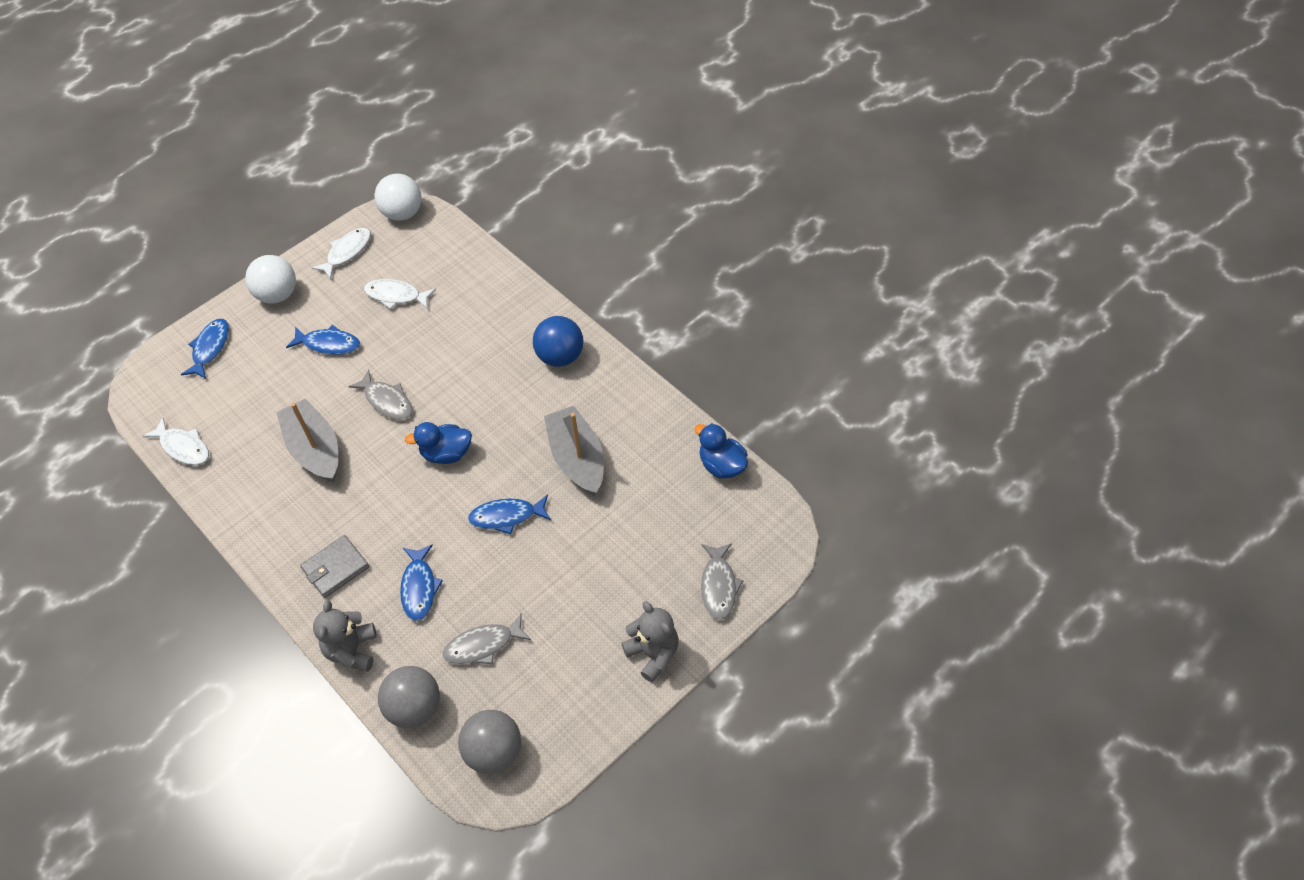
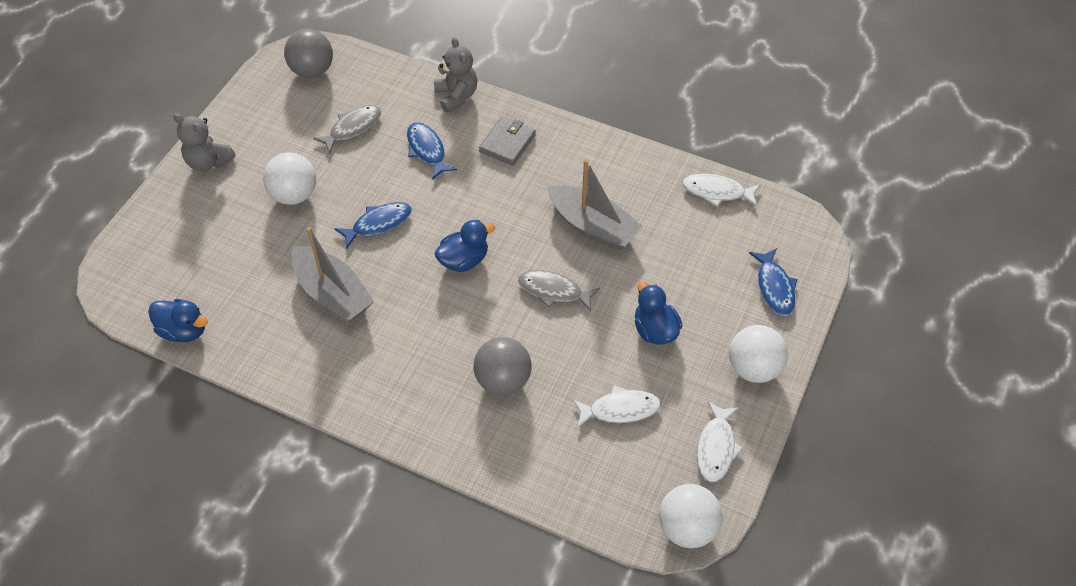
camera: 155 degrees right, 0 degrees up
blue fish [286,325,360,355] -> blue duck [635,282,682,344]
grey ball [378,666,440,728] -> grey ball moved to [474,337,532,395]
blue ball [533,316,583,367] -> none
grey fish [701,543,743,620] -> none
none -> white ball [263,152,316,205]

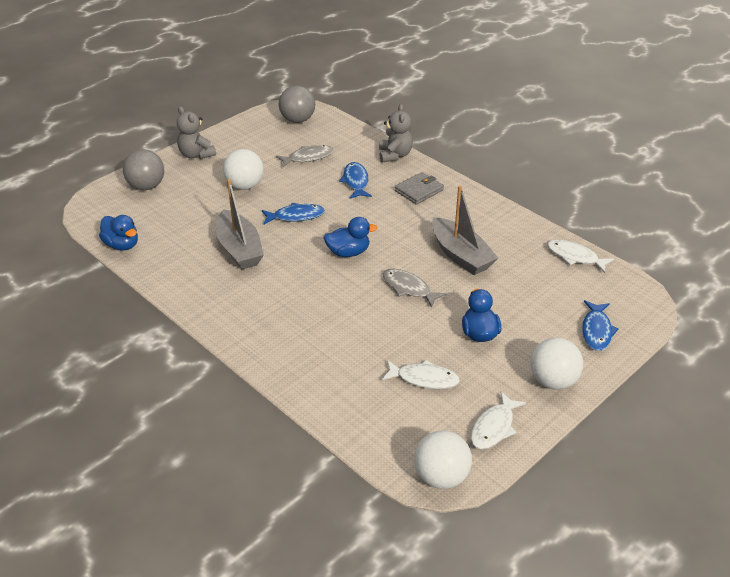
camera: 20 degrees right, 15 degrees down
grey ball [474,337,532,395] -> grey ball moved to [123,149,164,190]

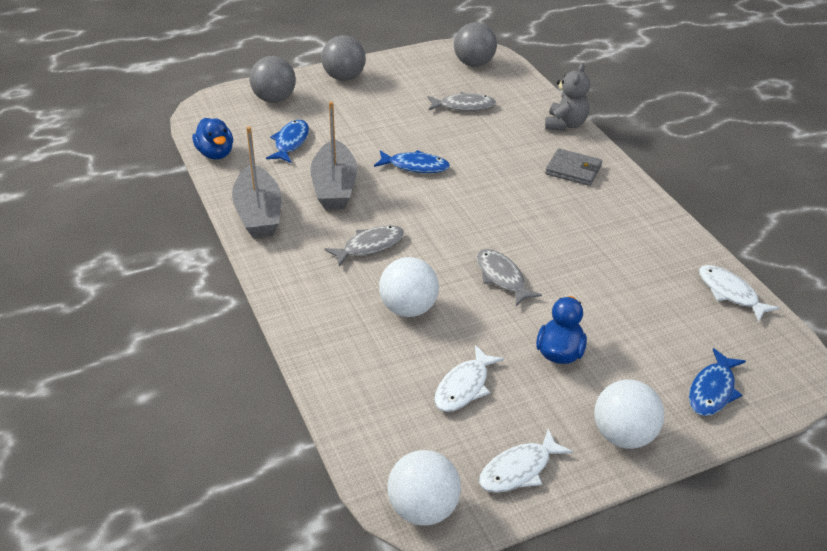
camera: 20 degrees right, 0 degrees up
grey teddy bear [177,107,216,159] -> grey ball [321,35,366,81]
white ball [223,149,264,190] -> white ball moved to [379,257,439,317]
blue duck [324,217,378,257] -> none
blue fish [339,162,372,199] -> blue fish moved to [266,120,309,163]
white fish [382,360,460,389] -> white fish turned 90 degrees clockwise [434,345,504,412]
grey wallet [395,172,444,205] -> grey wallet turned 45 degrees clockwise [545,148,602,186]
grey boat [432,185,498,275] -> grey boat moved to [232,126,281,238]
none -> grey fish [324,225,404,266]

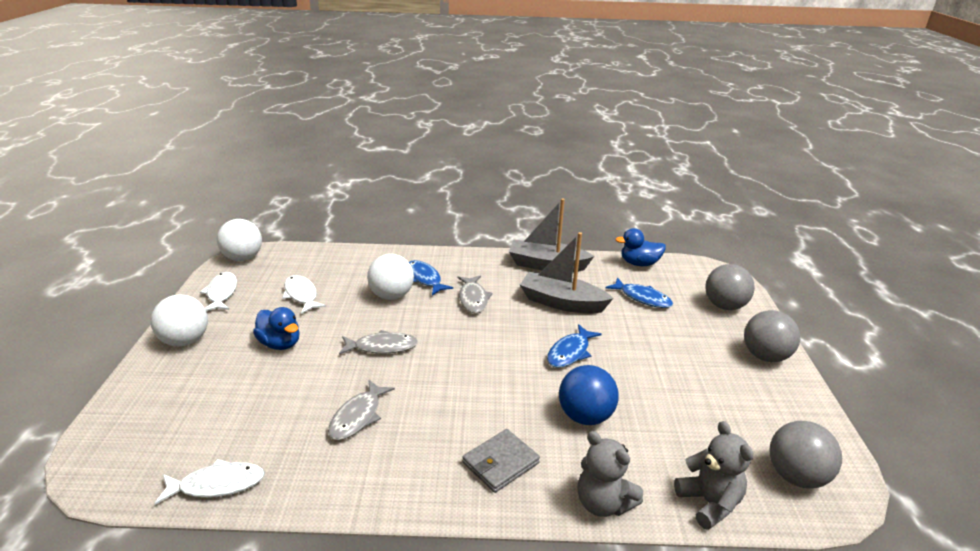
camera: 115 degrees right, 10 degrees down
grey fish [427,92,496,111] -> grey fish moved to [328,380,395,440]
blue fish [689,348,746,416] -> blue fish moved to [409,260,453,295]
none -> blue ball [559,365,619,425]
none -> grey teddy bear [674,421,754,530]

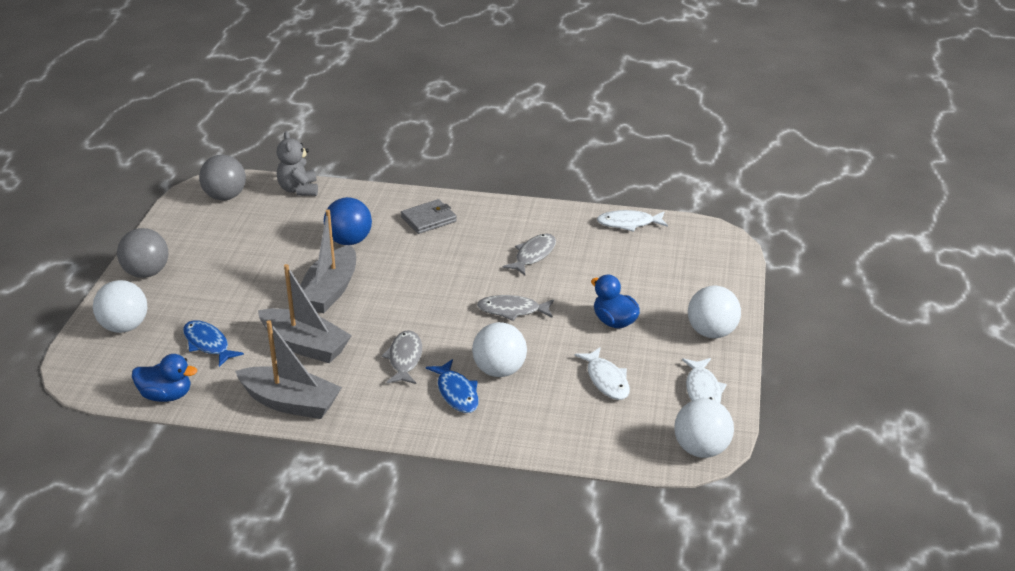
camera: 170 degrees left, 5 degrees up
blue fish [547,324,602,368] -> grey boat [300,209,356,313]
grey teddy bear [577,431,643,517] -> none
grey ball [705,264,755,310] -> white ball [93,280,147,333]

